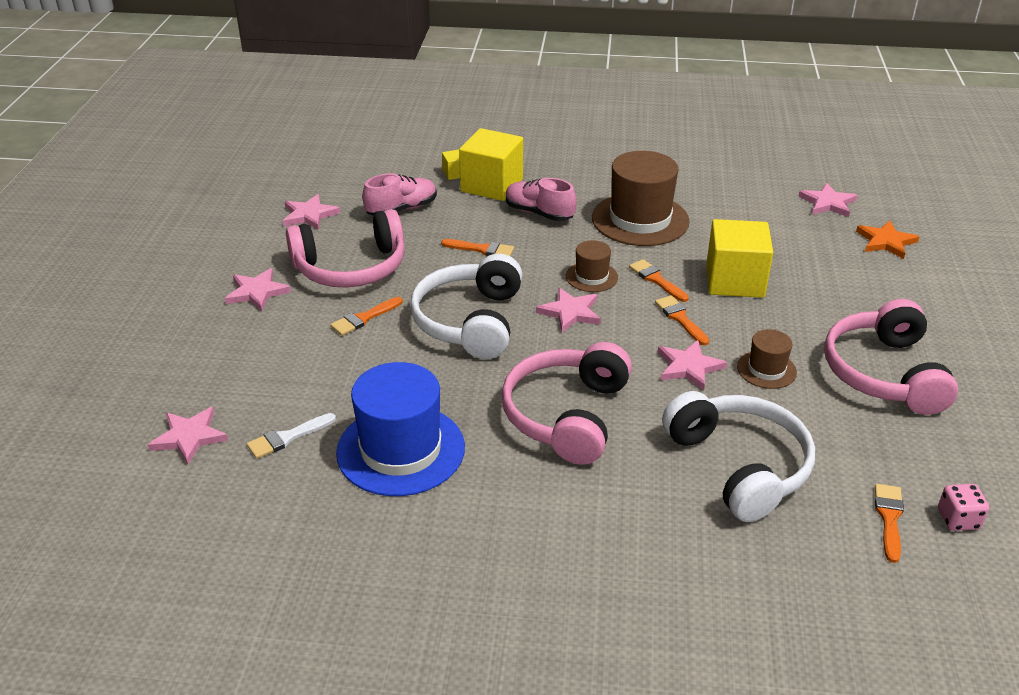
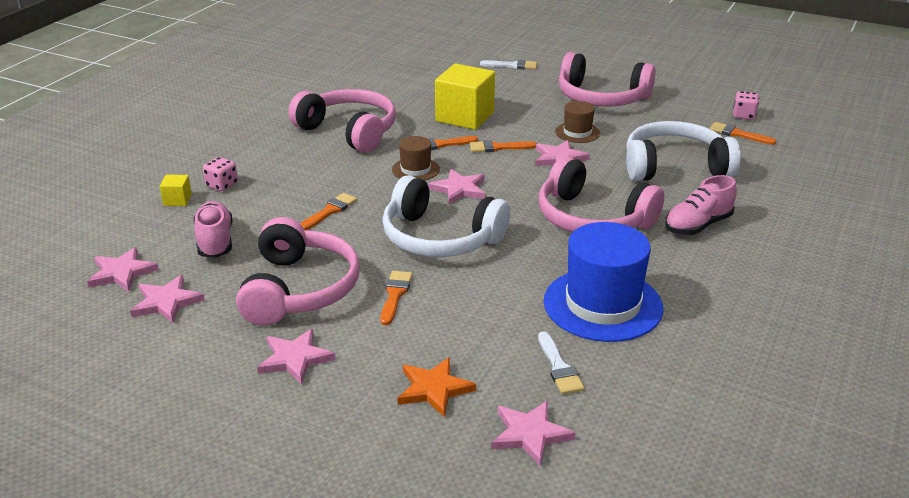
camera: 70 degrees left, 5 degrees down
orange brush [330,297,403,336] -> orange brush turned 150 degrees counterclockwise [380,271,413,325]
yellow cube [459,128,523,201] -> pink dice [203,157,238,191]
pink shoe [506,178,577,221] -> pink shoe moved to [665,175,737,235]
brown hat [592,151,690,246] -> pink headphones [288,89,396,152]
pink star [798,183,857,217] -> pink star moved to [87,247,159,292]
orange star [856,221,919,259] -> orange star moved to [398,357,476,418]
none -> white brush [480,60,537,69]

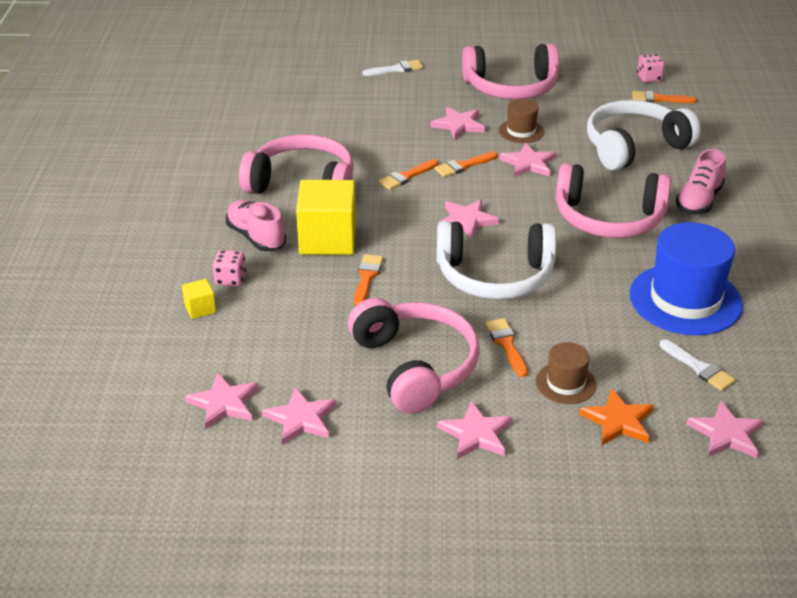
camera: 25 degrees left, 5 degrees up
pink shoe [194,201,232,258] -> pink shoe moved to [226,200,286,251]
brown hat [392,136,440,181] -> brown hat moved to [536,342,597,404]
yellow cube [435,64,495,130] -> yellow cube moved to [296,180,356,255]
none -> pink star [431,107,485,140]

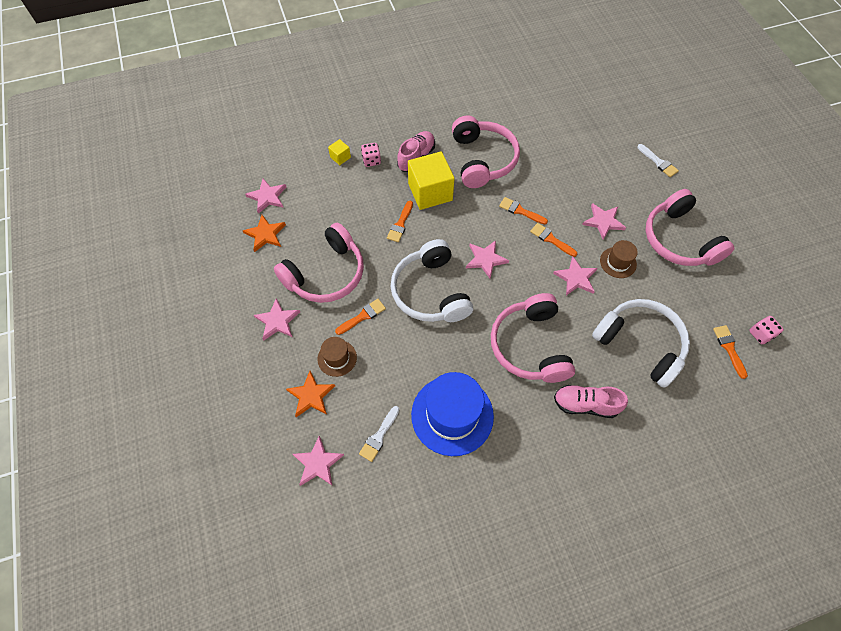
camera: 70 degrees right, 25 degrees up
pink star [262,387,337,445] -> orange star [243,215,286,252]
orange brush [354,254,383,305] -> orange brush turned 120 degrees clockwise [387,201,413,242]

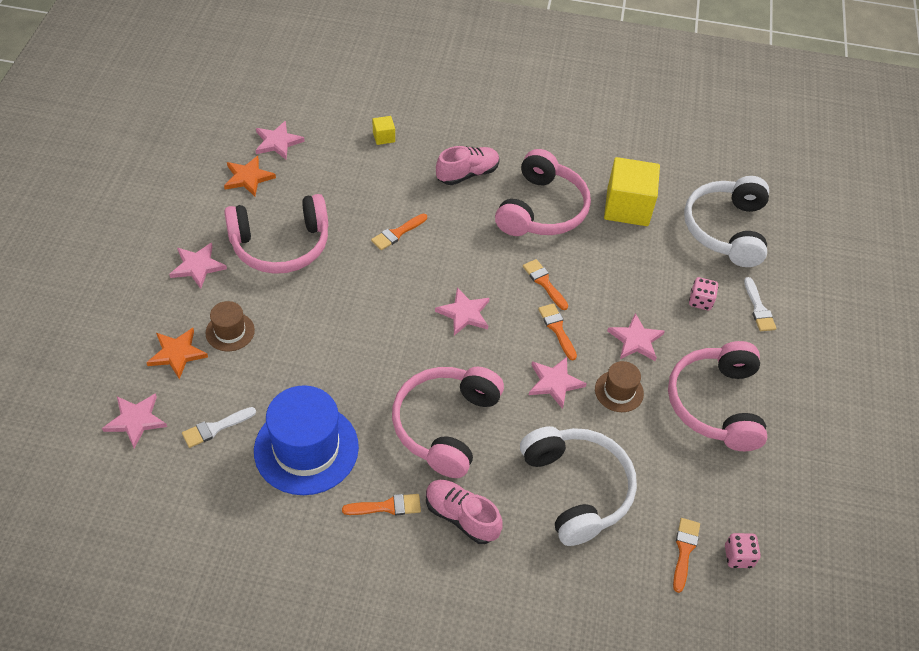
camera: 25 degrees right, 10 degrees down
orange brush [335,299,386,335] -> orange brush moved to [342,494,421,515]
pink dice [361,143,381,167] -> pink dice moved to [689,277,719,310]
white headphones [391,239,473,322] -> white headphones moved to [684,176,769,267]
yellow cube [408,151,455,210] -> yellow cube moved to [604,157,660,226]

